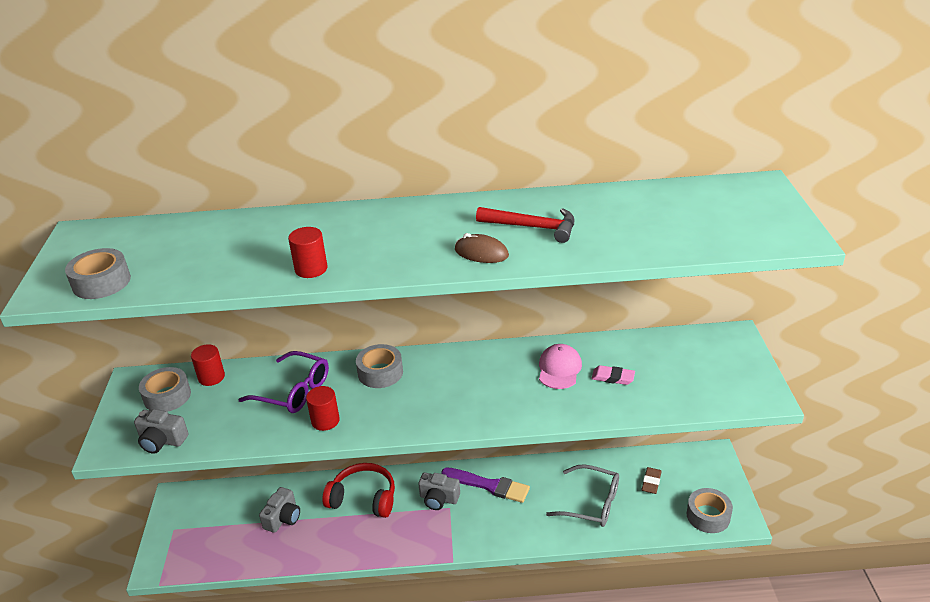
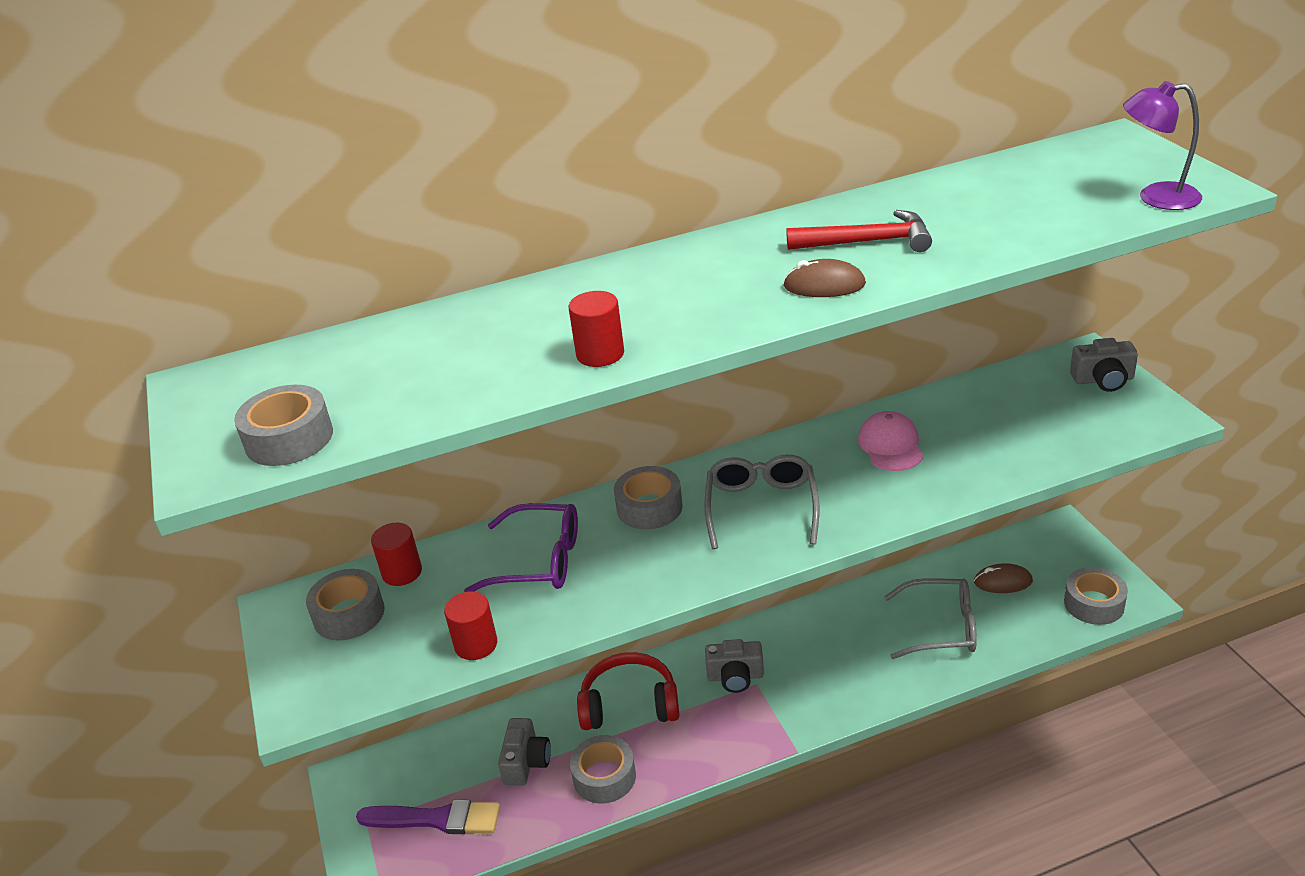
camera: 15 degrees left, 0 degrees up
grey camera [134,409,188,454] -> grey camera moved to [1070,338,1138,392]
red cylinder [306,386,340,431] -> red cylinder moved to [444,591,497,660]
purple brush [441,467,530,503] -> purple brush moved to [356,800,500,834]
pink eraser [591,365,635,385] -> none
brown eraser [641,467,662,494] -> brown mouse [974,563,1033,593]
none -> grey tape [570,735,636,804]
none -> grey glasses [705,455,819,549]
none -> purple lamp [1123,81,1202,210]

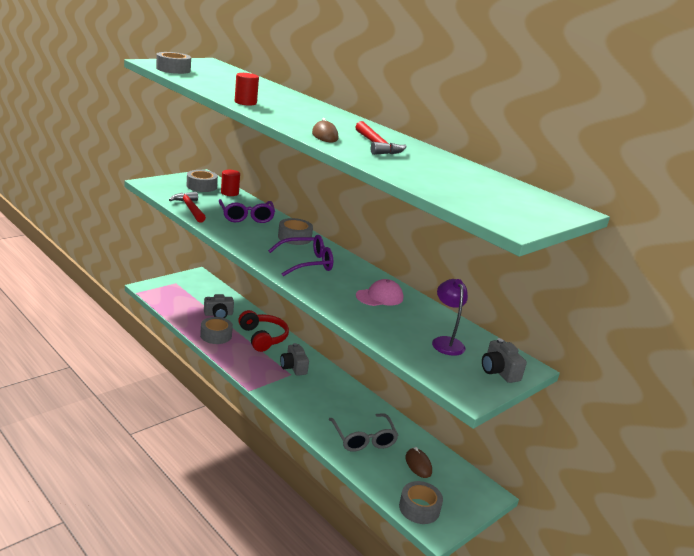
camera: 60 degrees right, 10 degrees down
purple brush [356,800,500,834] -> none
red cylinder [444,591,497,660] -> red hammer [169,192,206,223]
grey glasses [705,455,819,549] -> purple glasses [268,235,333,276]
purple lamp [1123,81,1202,210] -> purple lamp moved to [432,279,468,356]

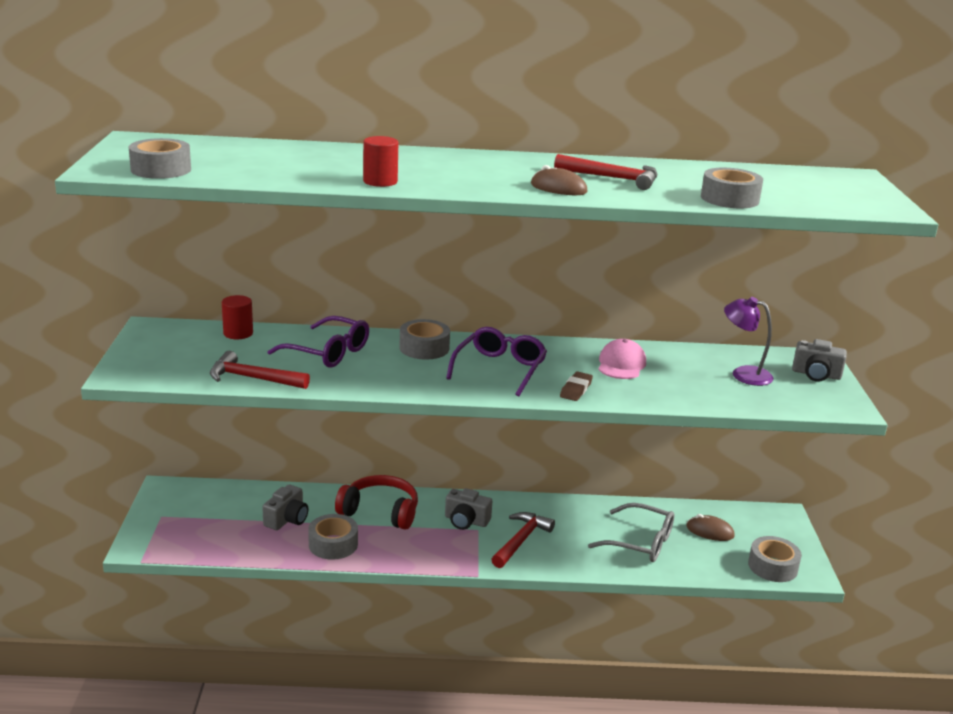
camera: 45 degrees left, 0 degrees up
grey tape [187,170,218,192] -> grey tape moved to [701,168,763,209]
none -> red hammer [491,512,555,568]
none -> brown eraser [560,371,593,401]

